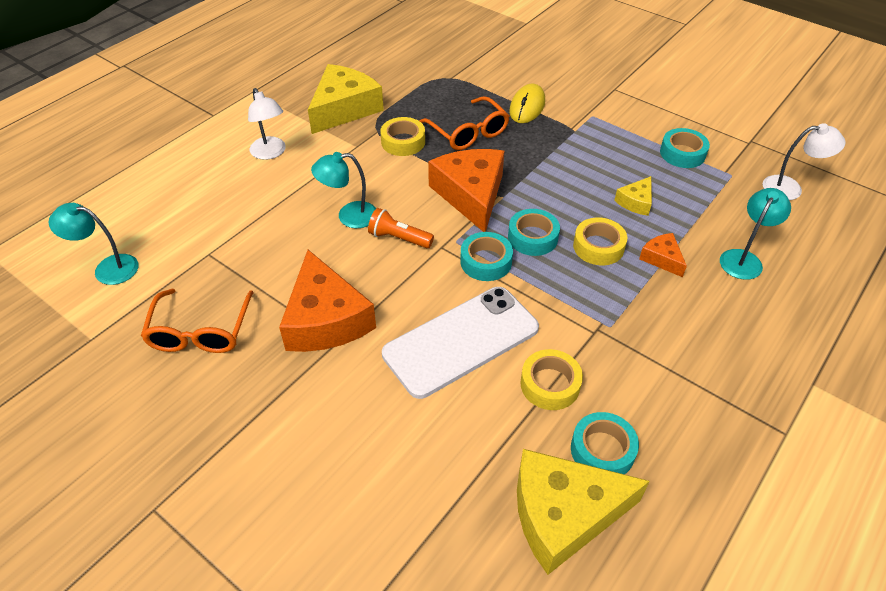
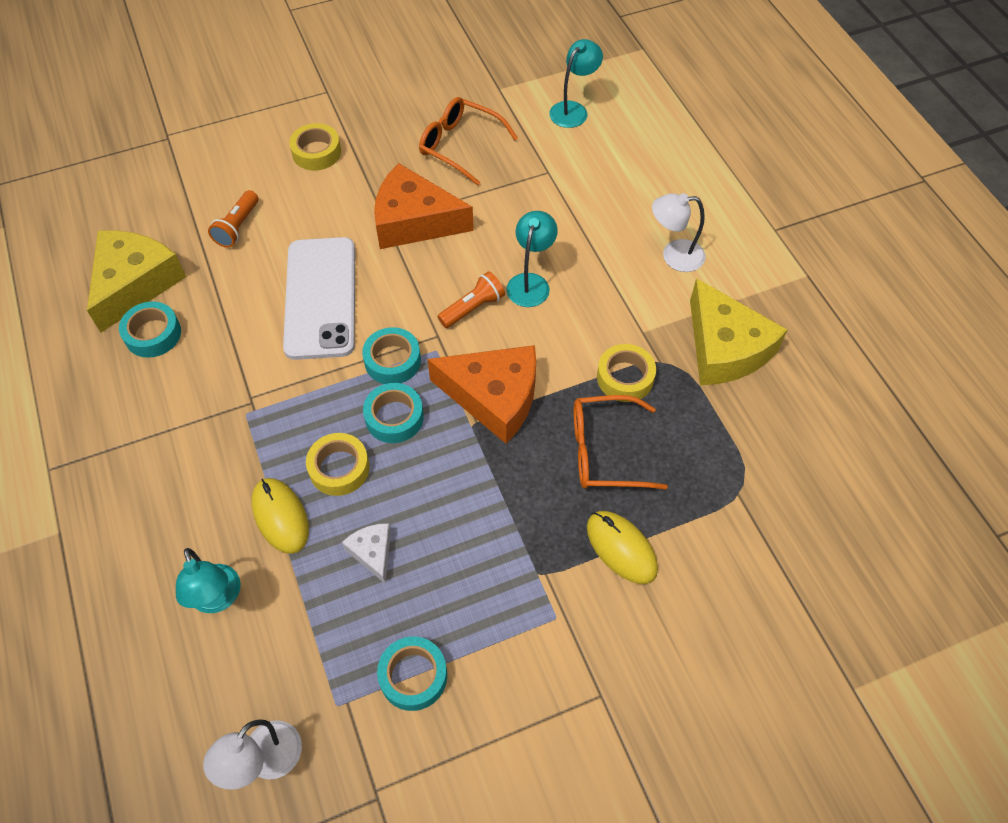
camera: 120 degrees right, 10 degrees up
yellow tape [520,349,583,410] -> yellow tape moved to [289,123,341,171]
yellow cheese [614,176,652,216] -> white cheese [342,523,391,583]
orange cheese [639,233,687,277] -> yellow mouse [252,478,309,554]
none -> orange flashlight [208,190,259,248]

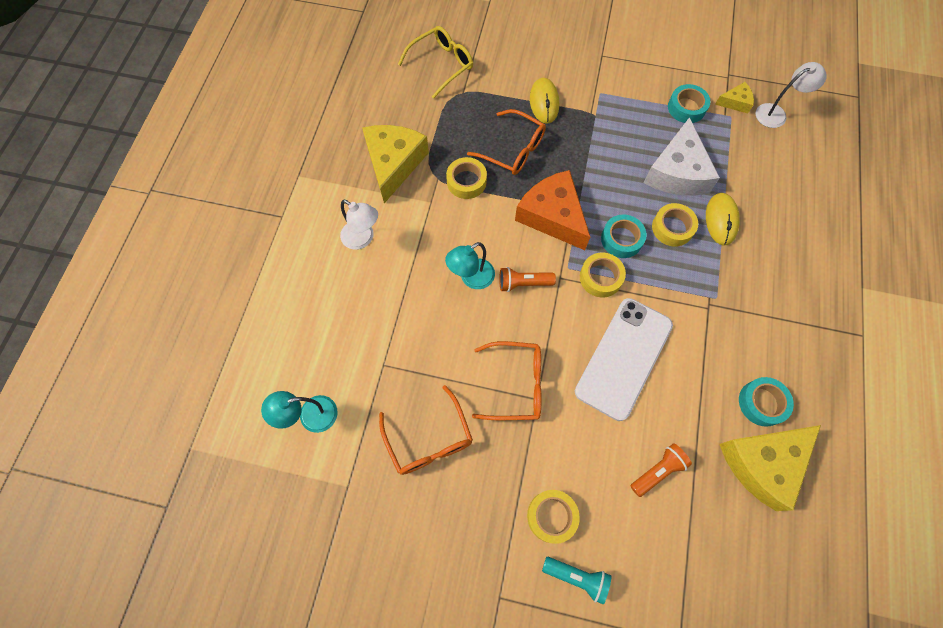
camera: 145 degrees left, 10 degrees up
turquoise lamp [176,548,241,613] -> none
white cheese [342,523,391,583] -> white cheese [643,117,720,195], size x2.09
turquoise tape [362,327,421,384] -> yellow tape [580,253,626,297]
orange cheese [374,163,474,249] -> orange glasses [472,341,542,420]
none -> yellow glasses [398,26,473,99]
none -> turquoise flashlight [542,557,611,604]
none -> yellow cheese [715,82,754,114]

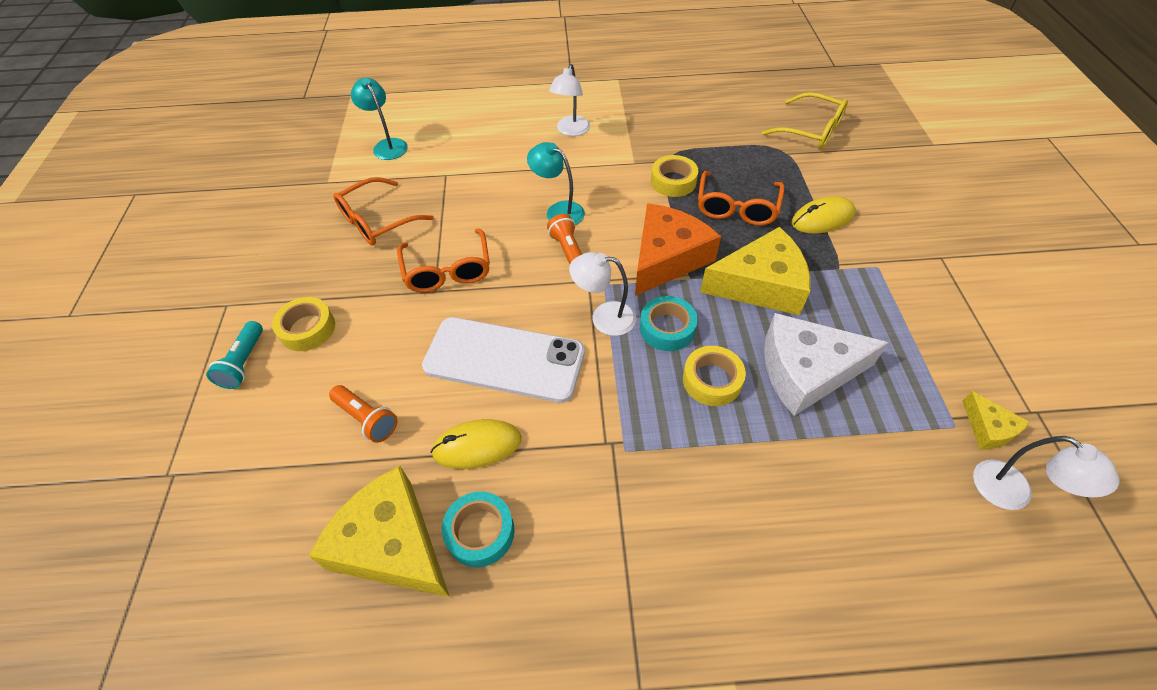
camera: 75 degrees right, 15 degrees down
yellow cheese [362,125,429,203] -> yellow cheese moved to [700,227,811,315]
yellow tape [580,253,626,297] -> white lamp [569,252,636,336]
turquoise tape [668,84,711,123] -> none
yellow mouse [706,193,740,246] -> yellow mouse moved to [431,419,522,469]

